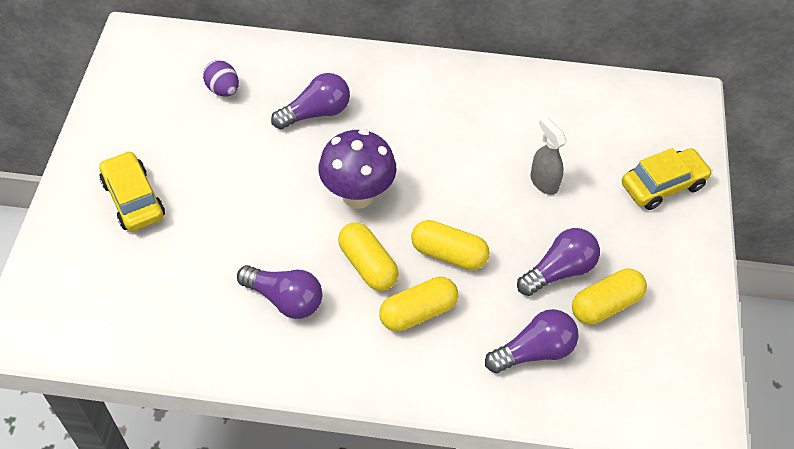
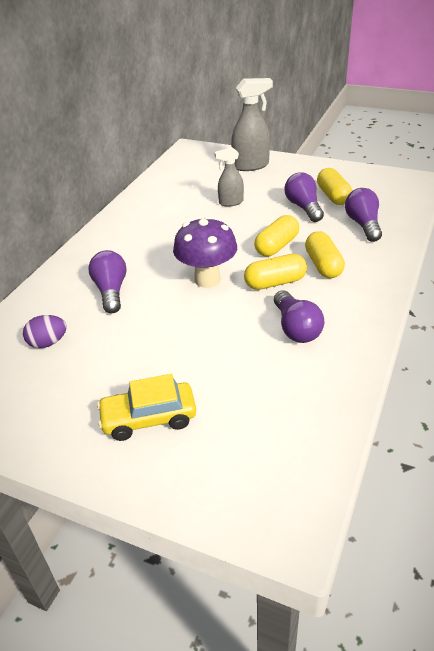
camera: 70 degrees left, 15 degrees down
purple light bulb [237,265,323,319] -> purple light bulb turned 120 degrees clockwise [274,290,325,343]
yellow car [622,148,713,210] -> grey spray bottle [231,78,273,171]

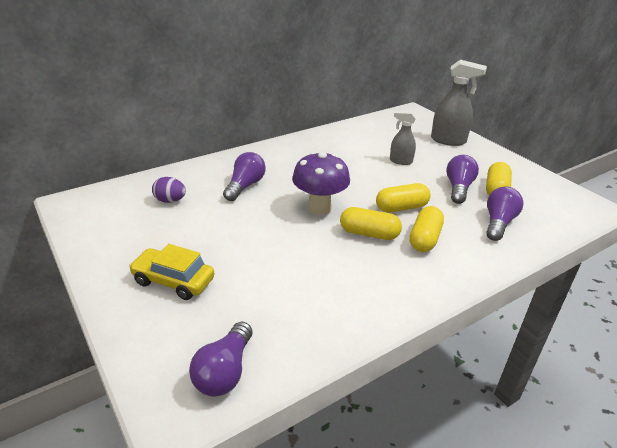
camera: 30 degrees right, 5 degrees down
purple light bulb [274,290,325,343] -> purple light bulb moved to [189,322,252,396]

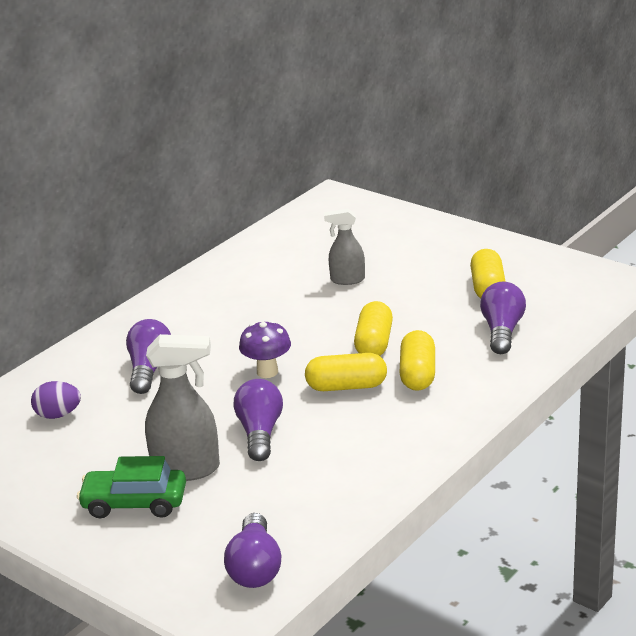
camera: 15 degrees left, 5 degrees down
yellow car [129,244,214,300] -> green car [77,456,186,518]
purple mushroom [292,151,350,215] -> purple mushroom [239,320,291,378], size x0.66
yellow capsule [376,183,431,212] -> yellow capsule turned 45 degrees counterclockwise [354,301,393,356]
grey spray bottle [431,60,487,146] -> grey spray bottle moved to [145,334,220,481]
purple light bulb [446,155,479,204] -> purple light bulb moved to [233,379,283,461]

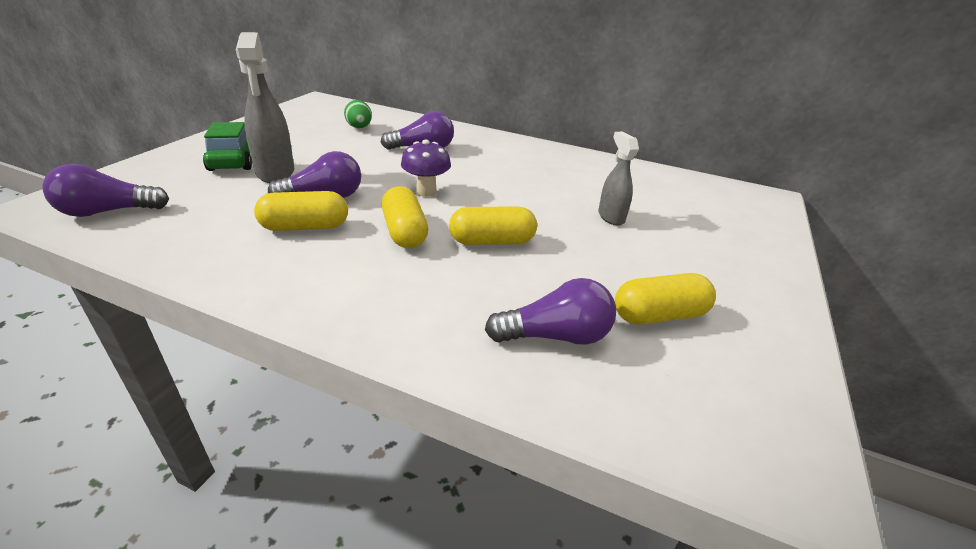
camera: 70 degrees right, 5 degrees up
purple egg [31,381,81,419] -> green egg [344,100,372,128]
yellow capsule [400,330,435,391] -> yellow capsule moved to [254,191,348,231]

